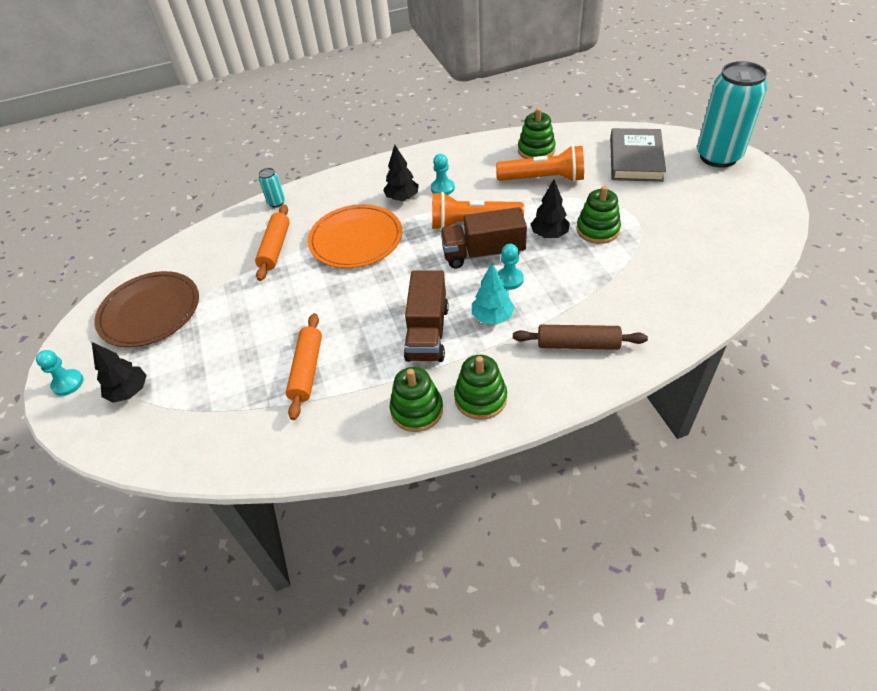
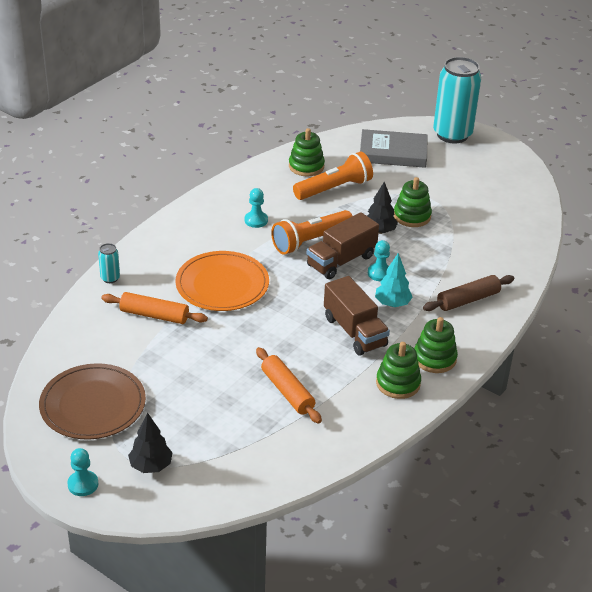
camera: 40 degrees left, 10 degrees down
orange rolling pin [255,205,290,281] -> orange rolling pin turned 45 degrees counterclockwise [101,292,208,324]
black tree [383,145,419,201] -> none
grey book [610,128,666,182] -> grey book turned 60 degrees counterclockwise [360,129,428,168]

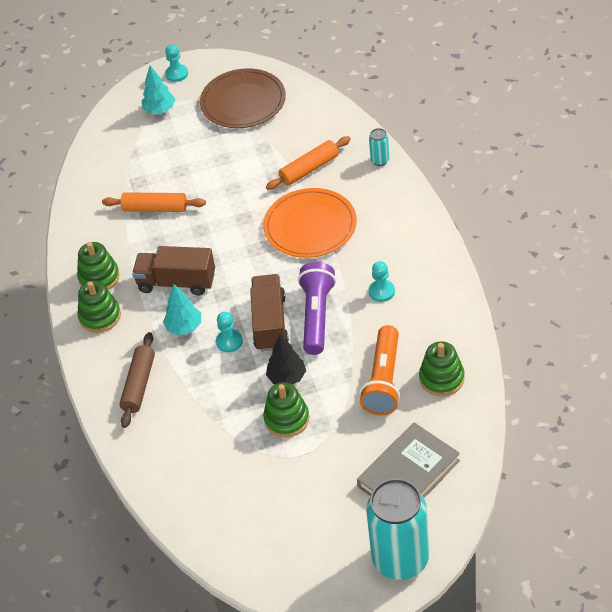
camera: 135 degrees right, 10 degrees up
black tree [128,413,173,473] -> turquoise tree [142,66,175,114]
orange flashlight [271,210,353,255] -> purple flashlight [298,262,336,355]

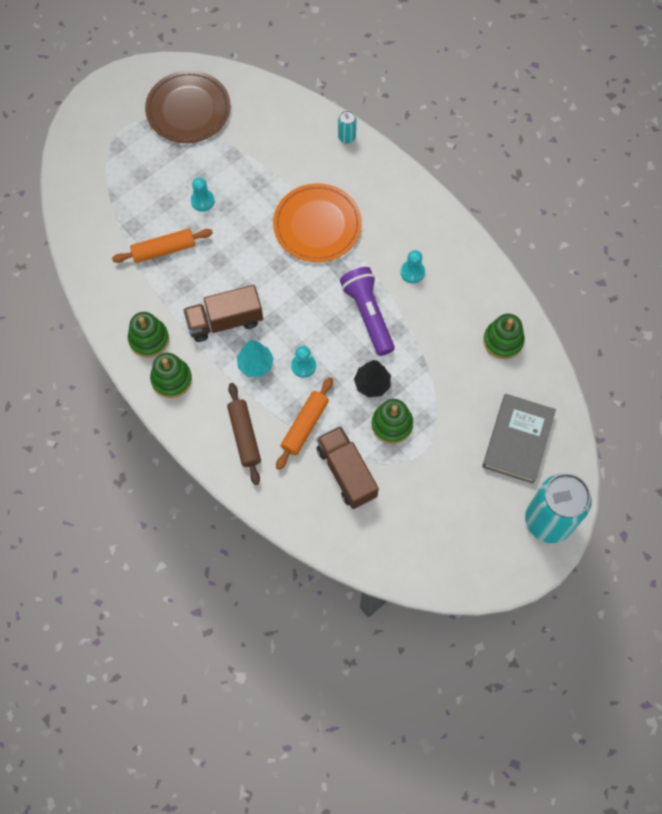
camera: 30 degrees left, 20 degrees up
turquoise tree [142,66,175,114] -> none
turquoise pawn [165,44,188,82] -> turquoise pawn moved to [191,177,215,211]
brown truck [250,274,289,352] -> brown truck moved to [316,426,379,509]
orange rolling pin [266,136,351,190] -> orange rolling pin moved to [276,377,333,470]
orange flashlight [359,325,400,415] -> none

